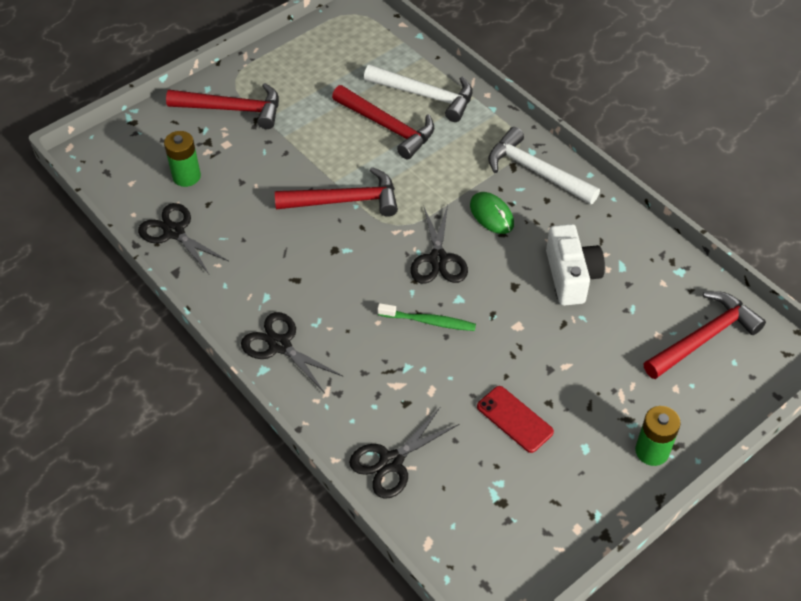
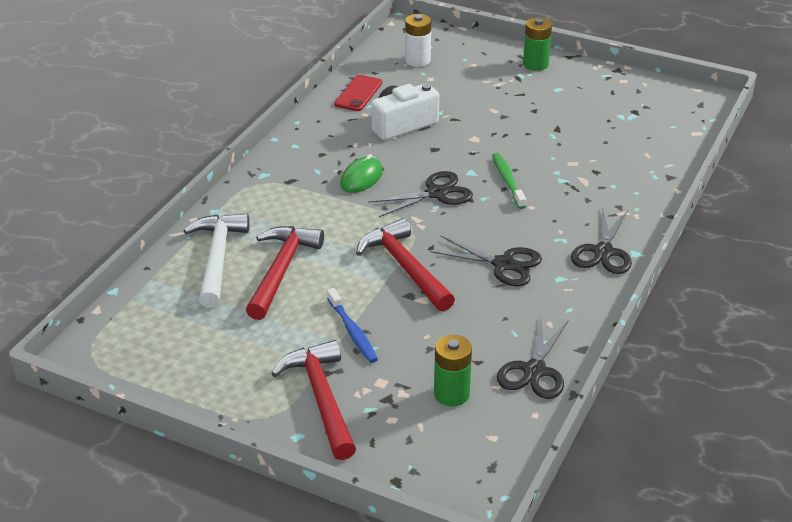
camera: 115 degrees left, 15 degrees down
black scissors [349,408,460,499] -> black scissors moved to [430,235,542,286]
red phone [477,386,554,453] -> red phone moved to [334,75,382,111]
white hammer [488,127,600,205] -> none
red hammer [643,291,766,379] -> white battery [405,14,431,67]
none -> blue toothbrush [327,288,378,363]

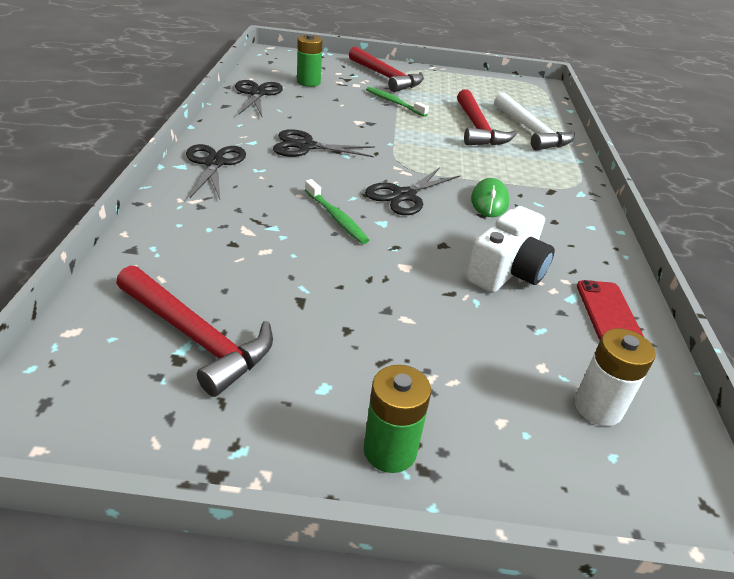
camera: 155 degrees right, 0 degrees up
blue toothbrush [327,288,378,363] -> green toothbrush [366,87,429,117]
red hammer [356,218,455,312] -> red hammer moved to [116,265,273,397]

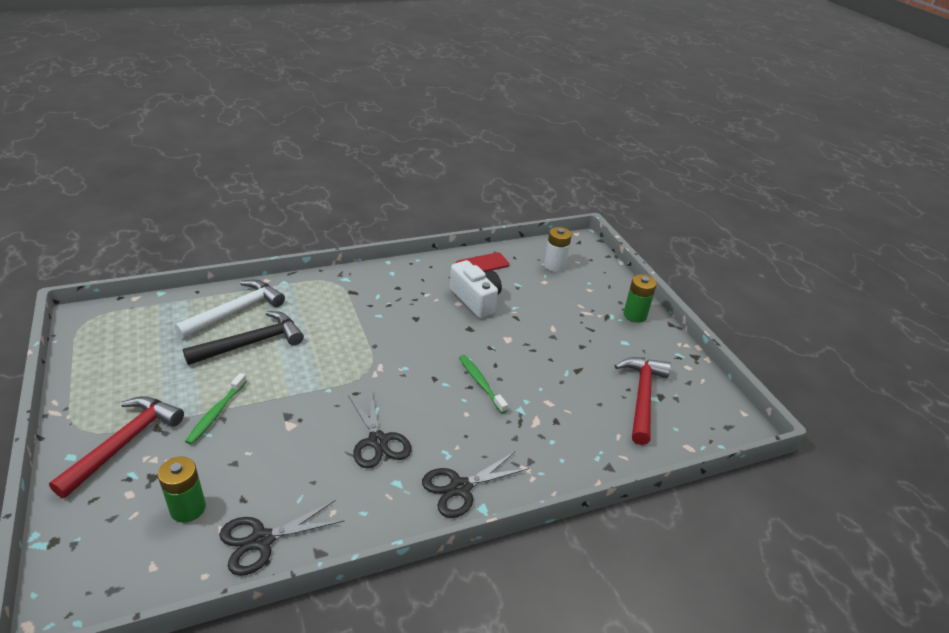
camera: 115 degrees left, 0 degrees up
green toothbrush [305,179,369,244] -> green toothbrush turned 60 degrees counterclockwise [459,355,508,413]
black scissors [365,167,460,215] -> none
red hammer [457,89,517,146] -> black hammer [183,311,304,365]
white camera [466,206,555,293] -> white camera turned 45 degrees clockwise [450,260,502,318]
green mouse [471,178,509,217] -> none

